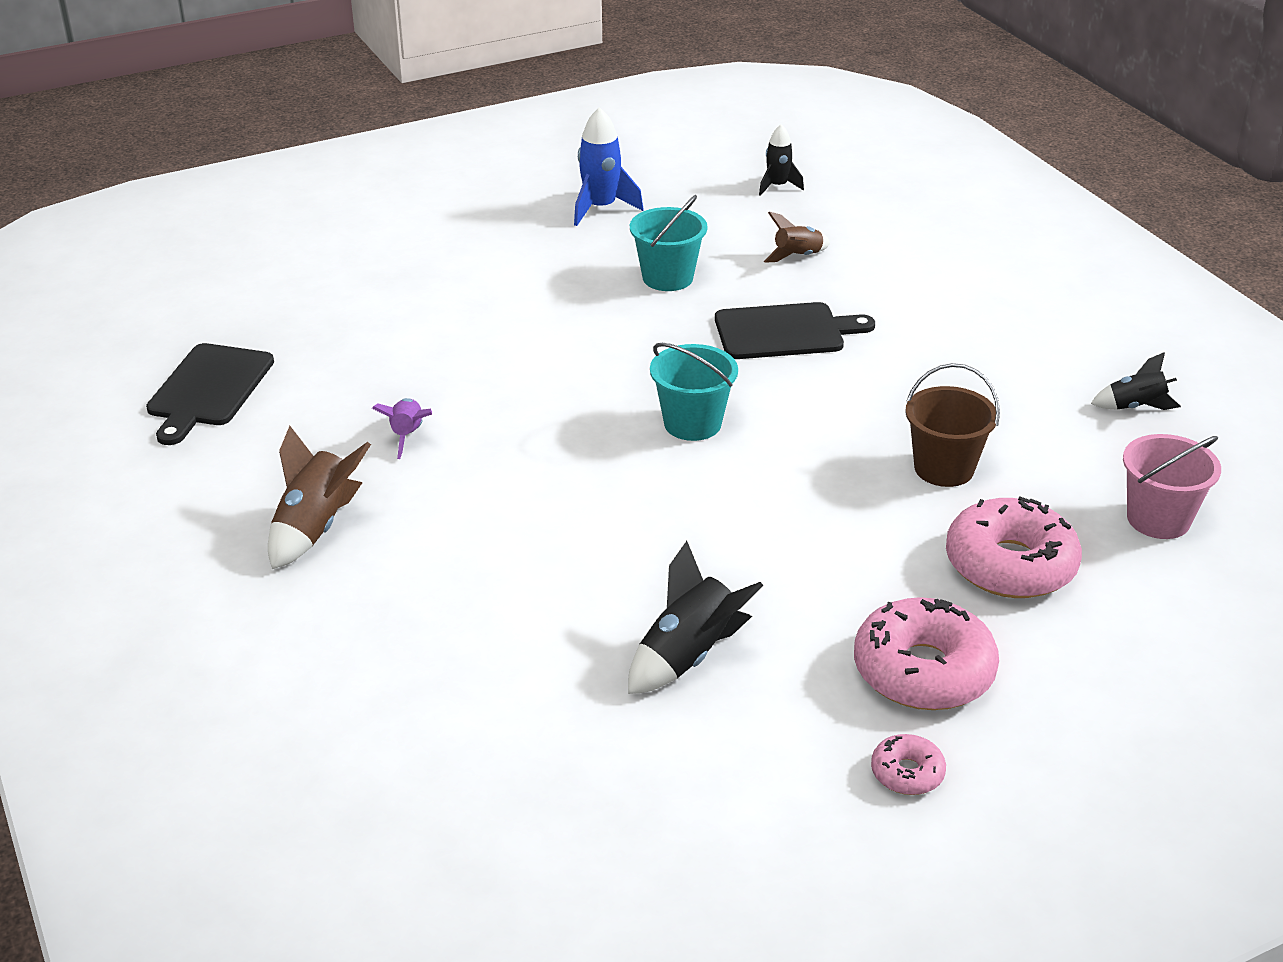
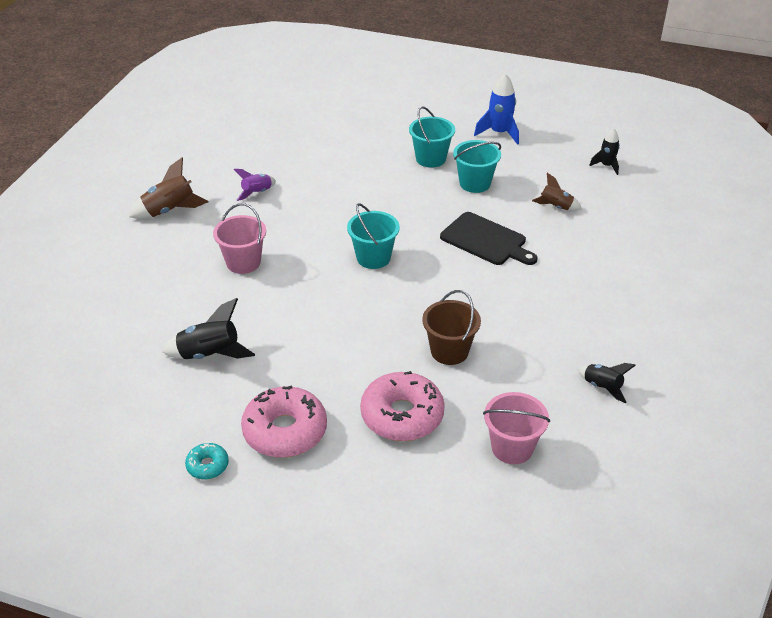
camera: 45 degrees right, 5 degrees up
black cutting board [146,343,274,445] -> none
pink donut [871,734,946,795] -> turquoise donut [185,443,229,479]
none -> pink bucket [213,203,266,274]
none -> turquoise bucket [409,106,455,168]

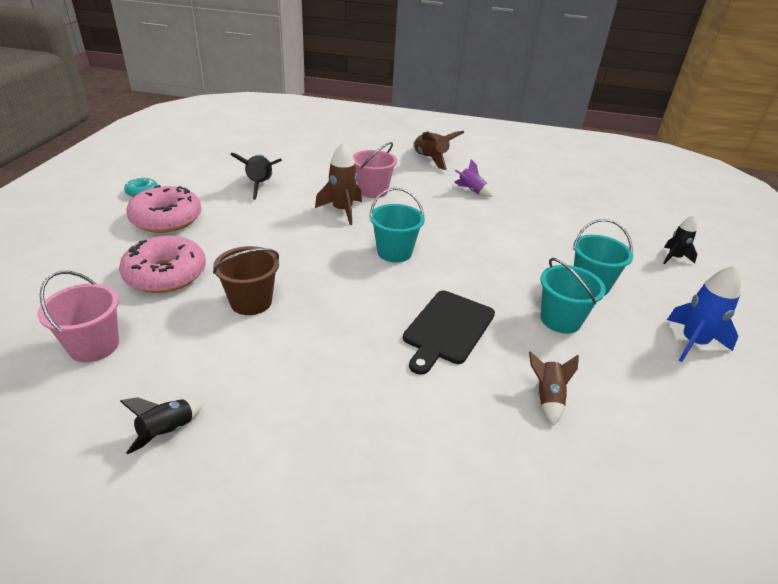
camera: 80 degrees right, 5 degrees down
black rocket [589,128,620,175] -> black rocket moved to [663,215,697,264]
none -> brown rocket [315,142,362,225]

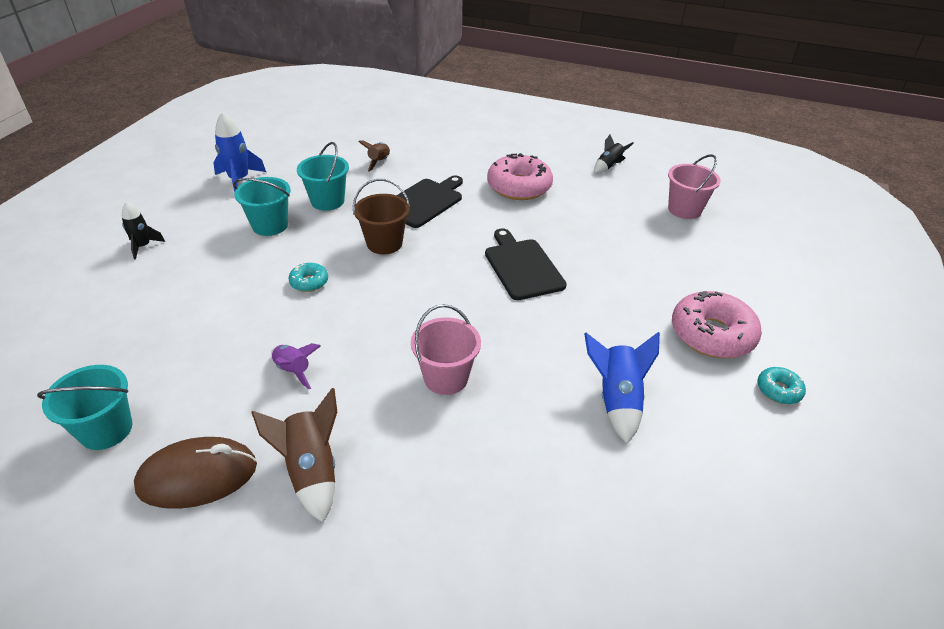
camera: 170 degrees left, 5 degrees up
pink donut [119,236,206,293] -> pink donut moved to [487,153,553,200]
brown bucket [213,246,279,315] -> brown bucket moved to [353,179,410,254]
black rocket [230,153,282,200] -> blue rocket [584,332,660,444]
brown rocket [315,142,362,225] -> none
turquoise bucket [370,188,425,263] -> turquoise bucket moved to [37,365,132,450]
none -> brown mouse [134,437,257,509]
none -> turquoise donut [289,263,328,292]
none -> black cutting board [485,228,567,300]

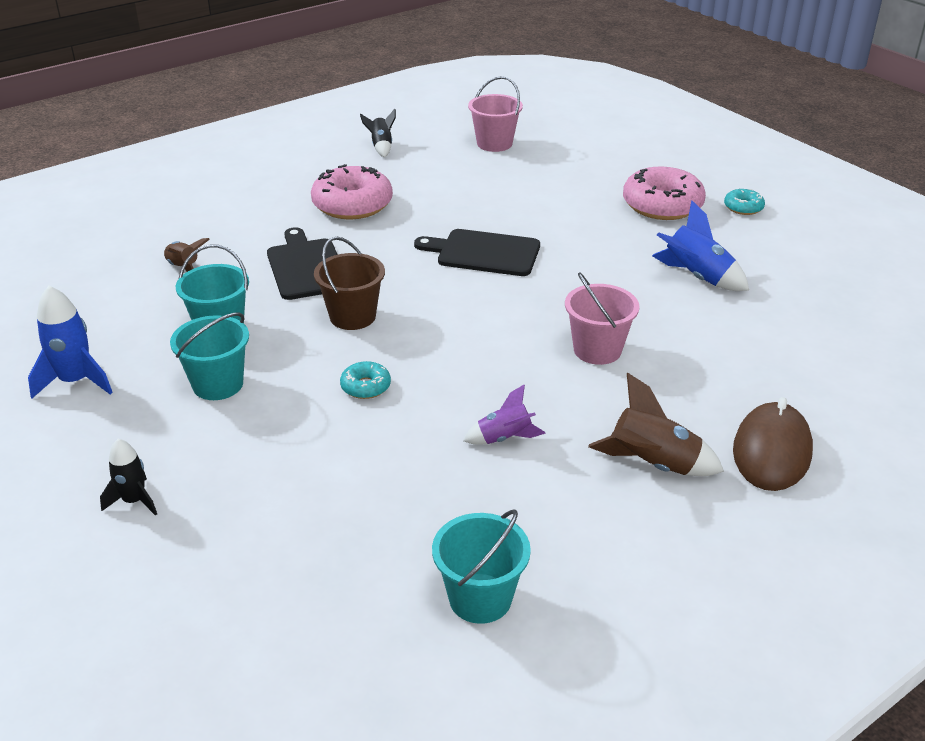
camera: 55 degrees left, 5 degrees down
brown mouse [134,437,257,509] -> brown mouse moved to [733,397,813,491]

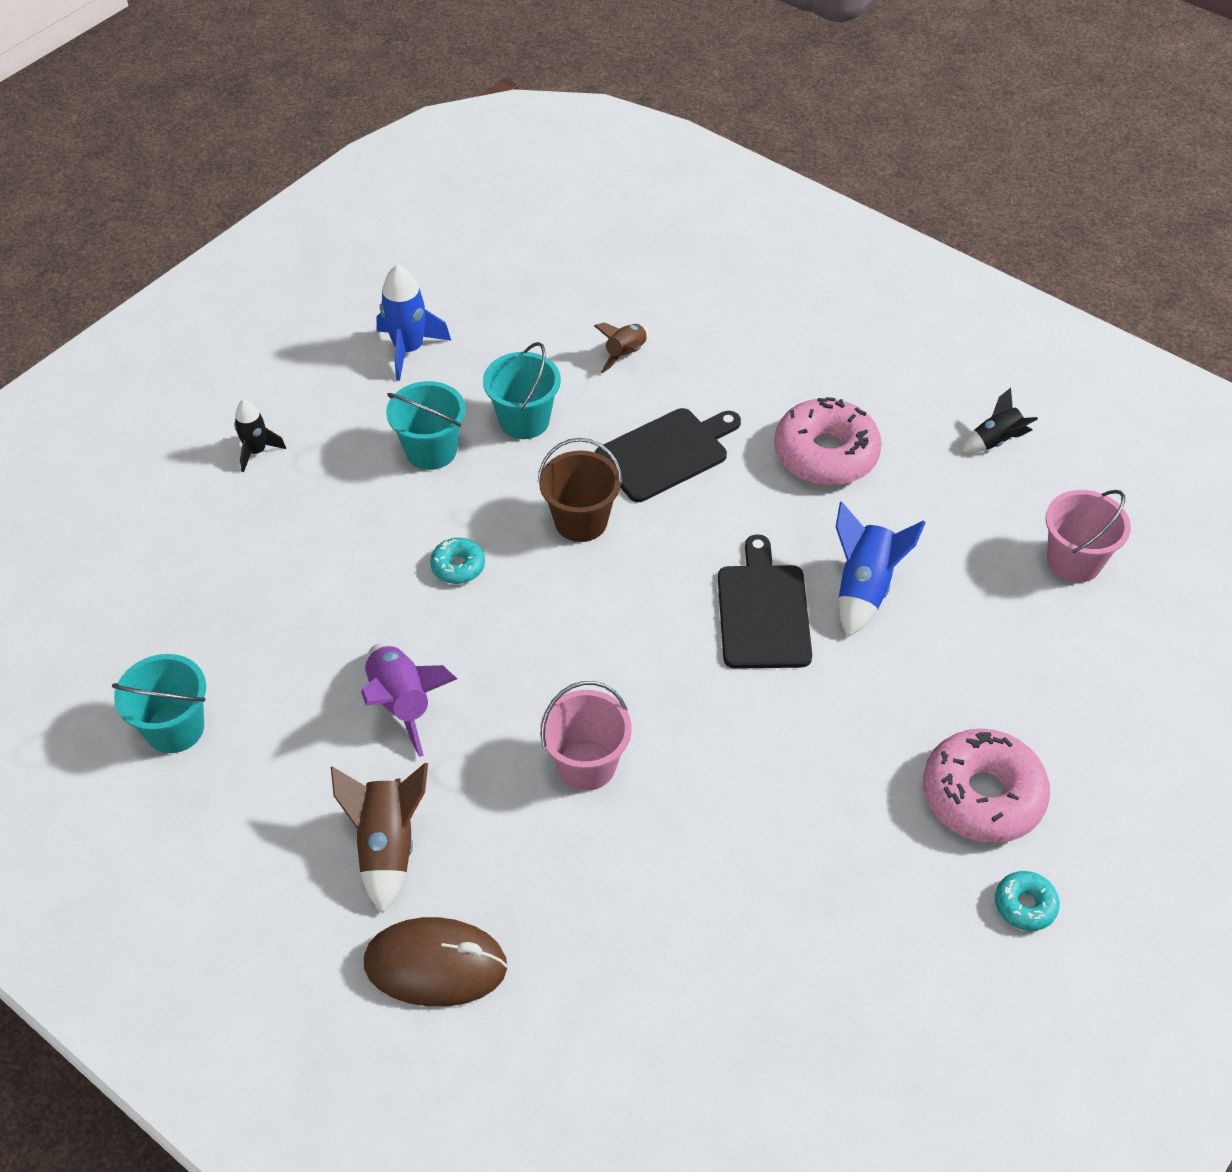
camera: 75 degrees right, 15 degrees up
purple rocket [463,385,546,445] -> purple rocket [361,644,457,757], size x1.58
blue rocket [652,201,749,291] -> blue rocket moved to [836,501,926,637]

